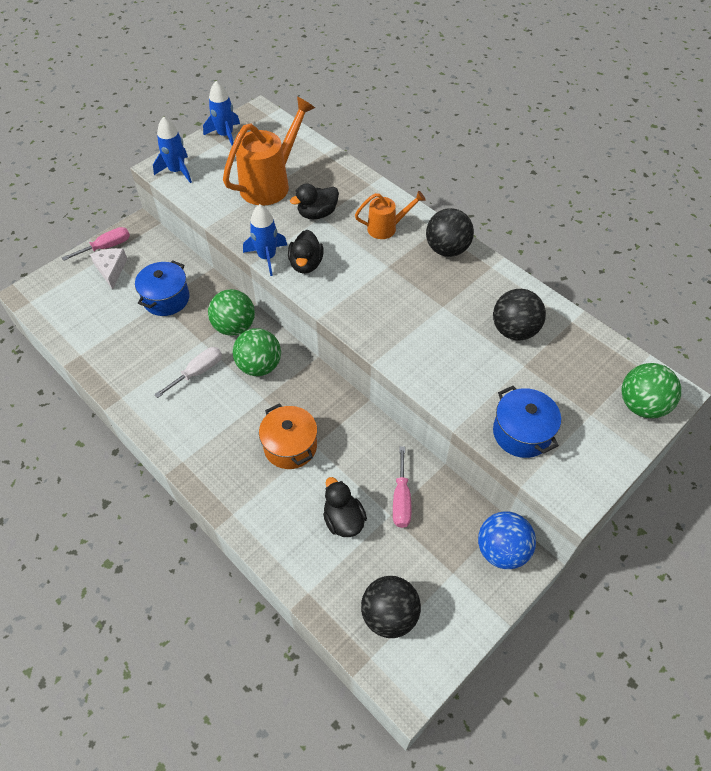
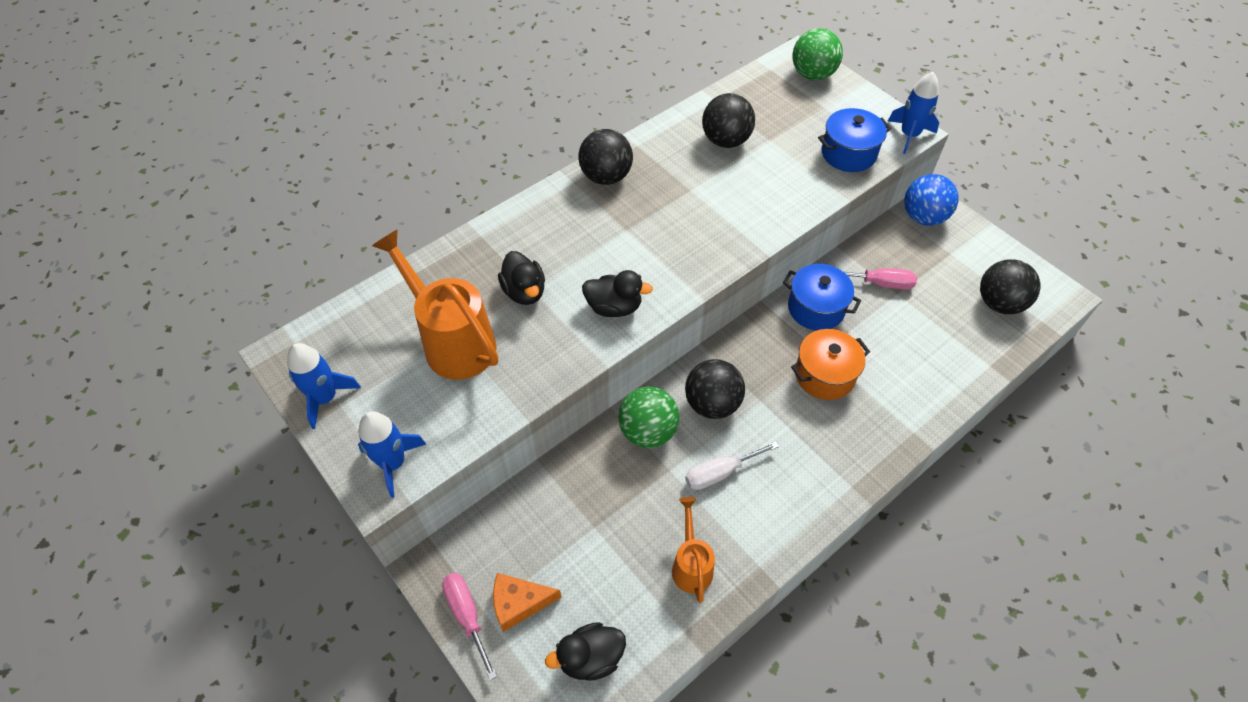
camera: 85 degrees left, 0 degrees up
white cheese [90,248,127,290] -> orange cheese [493,573,562,632]
blue pot [135,260,190,316] -> blue pot moved to [783,264,861,331]
white screwdriver [154,347,222,398] -> white screwdriver turned 75 degrees counterclockwise [685,441,779,490]
green ball [233,328,281,376] -> black ball [685,359,745,419]
blue rocket [243,204,287,276] -> blue rocket moved to [888,72,939,154]
black duck [323,477,367,537] -> black duck moved to [545,622,626,681]
orange watering can [355,191,426,239] -> orange watering can moved to [672,497,715,603]

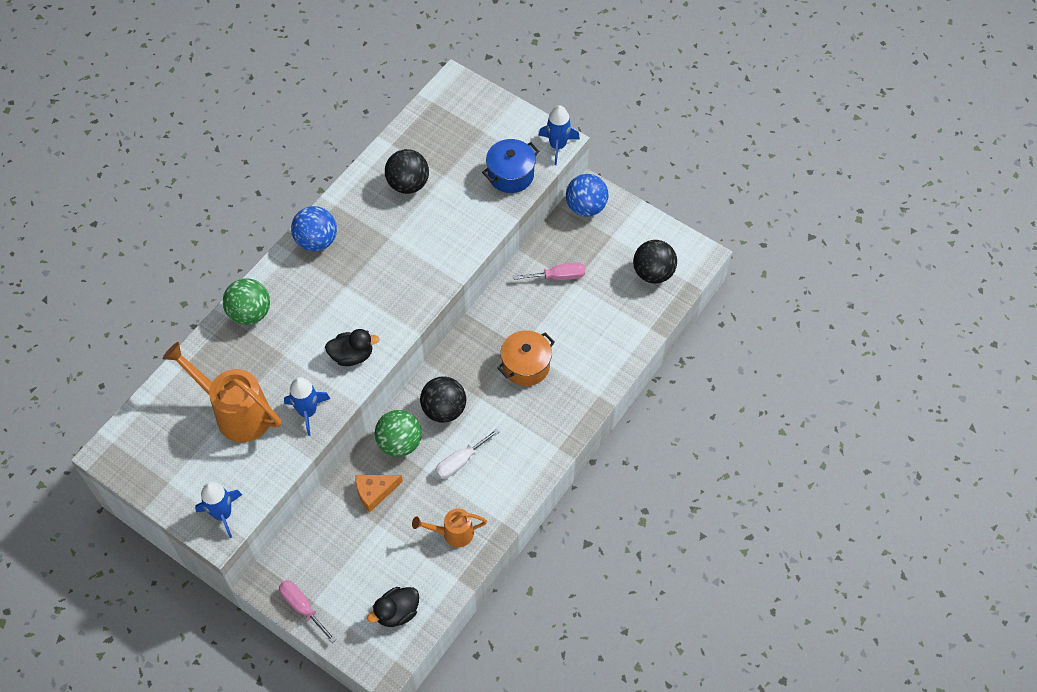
camera: 15 degrees left, 5 degrees up
blue rocket [287,343,361,429] -> blue rocket moved to [284,377,330,436]
orange cheese [493,573,562,632] -> orange cheese moved to [355,475,403,513]
black duck [498,251,545,305] -> none
black ball [578,129,633,185] -> blue ball [291,206,337,252]
orange watering can [672,497,715,603] -> orange watering can turned 75 degrees counterclockwise [412,508,487,547]
blue pot [783,264,861,331] -> none
green ball [793,28,843,81] -> green ball moved to [223,278,270,325]

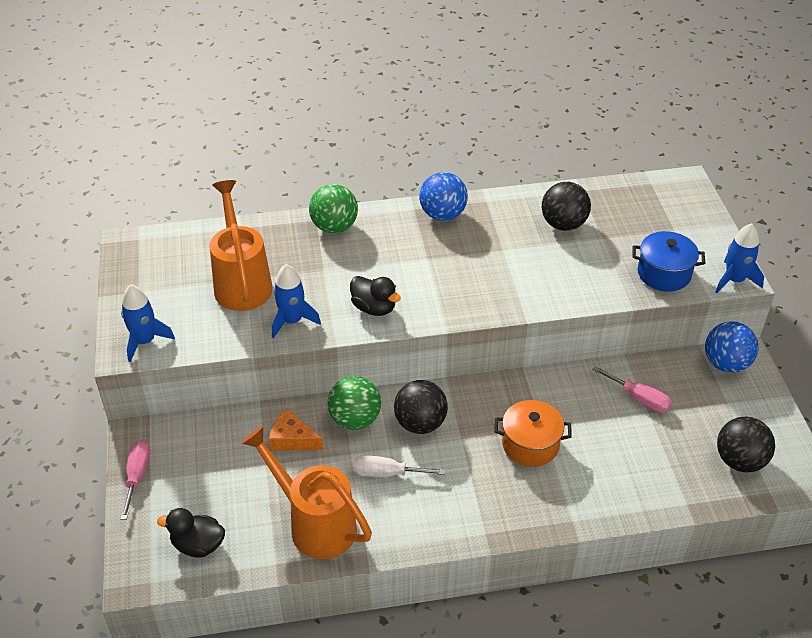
camera: 45 degrees right, 15 degrees down
orange watering can [412,508,487,547] -> orange watering can [241,426,372,559], size x1.80

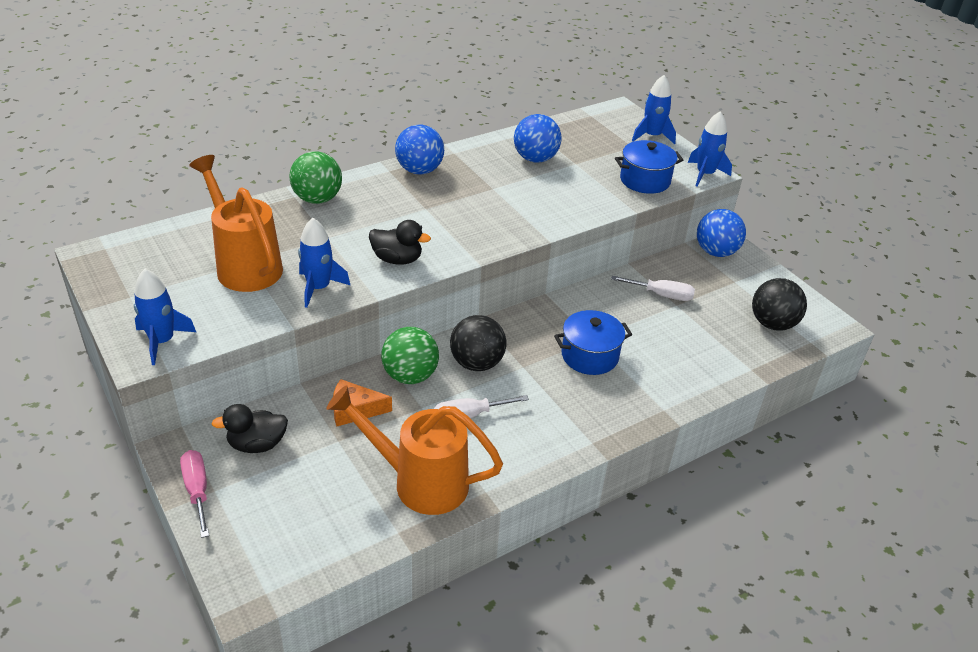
camera: 25 degrees left, 5 degrees down
black duck [157,508,225,558] -> black duck moved to [211,404,288,453]
orange pot [494,400,572,467] -> blue pot [554,310,632,375]
black ball [542,182,591,231] -> blue ball [514,114,561,163]
pink screwdriver [592,366,672,413] -> white screwdriver [611,276,695,301]
none -> blue rocket [632,75,676,144]

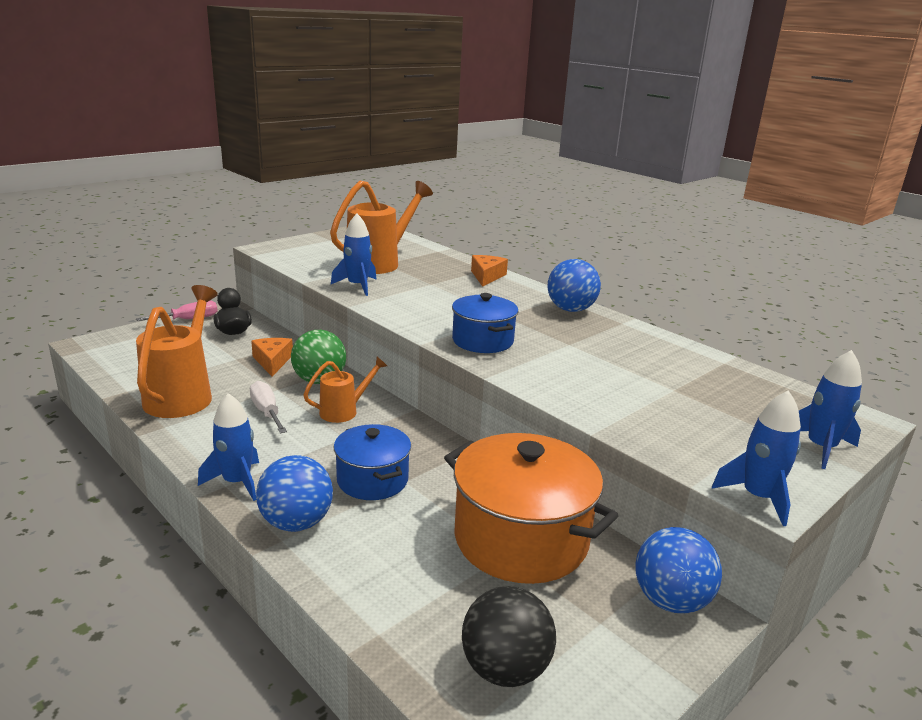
camera: 80 degrees right, 15 degrees down
blue rocket [134,269,196,365] -> blue rocket moved to [198,393,259,501]
green ball [289,151,342,204] -> orange cheese [471,255,508,287]
black duck [369,220,431,264] -> none
black ball [450,315,506,371] -> orange watering can [303,357,387,423]
blue ball [514,114,561,163] -> blue ball moved to [256,455,333,532]
white screwdriver [611,276,695,301] -> orange pot [444,433,619,584]
blue pot [615,140,683,194] -> blue pot moved to [452,293,518,353]

